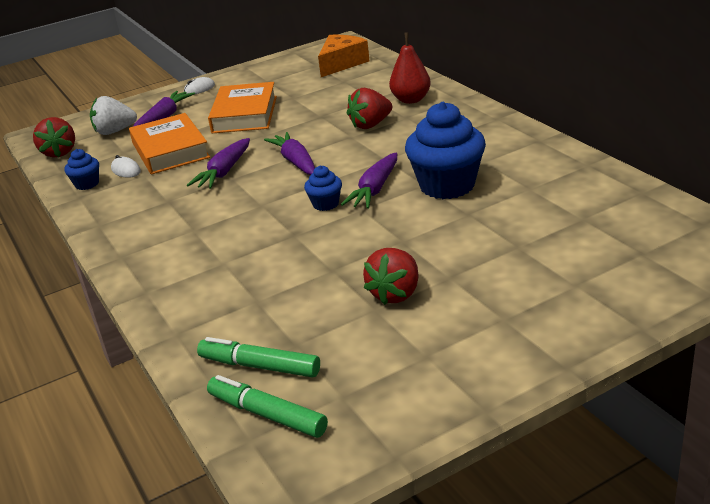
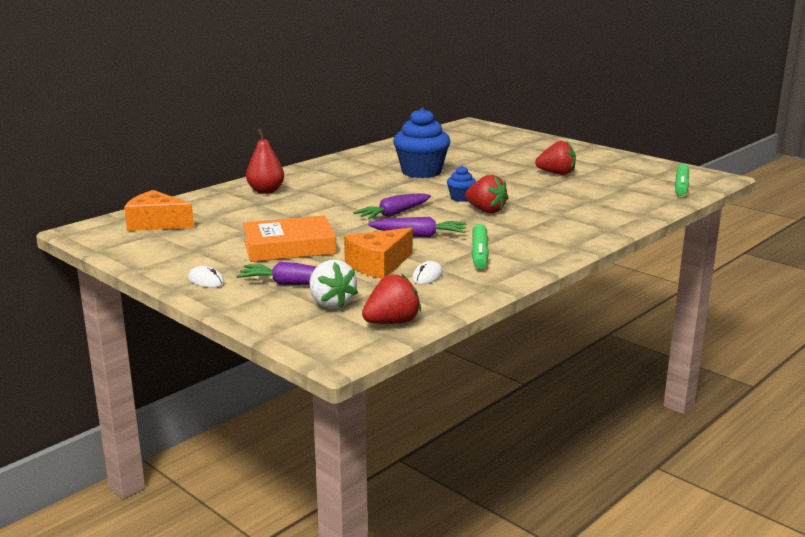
camera: 110 degrees left, 10 degrees down
blue cupcake [65,149,99,190] -> none
orange book [129,113,210,174] -> orange cheese [344,228,413,279]
green marker [197,337,320,377] -> green marker moved to [471,224,489,269]
purple carrot [341,153,397,209] -> none
red strawberry [347,88,392,129] -> red strawberry moved to [465,175,508,213]

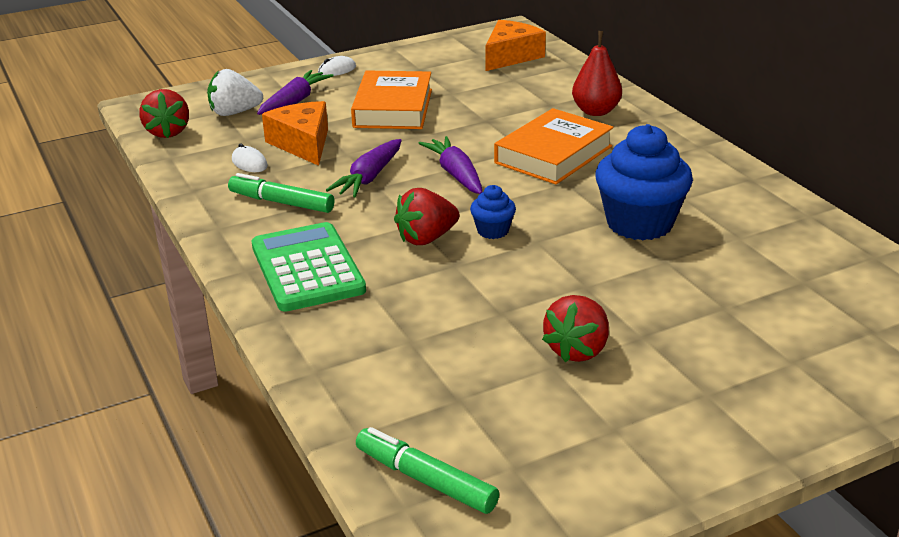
camera: 110 degrees right, 10 degrees up
none -> green calculator [252,222,366,312]
none -> orange book [494,108,614,184]

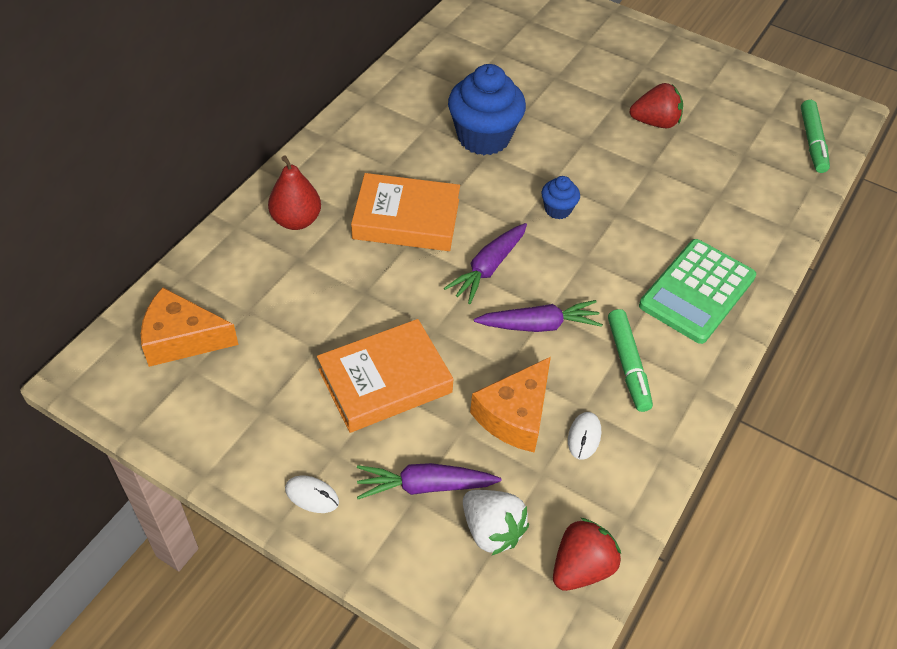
camera: 125 degrees left, 20 degrees up
red strawberry [394,188,460,245] -> none

